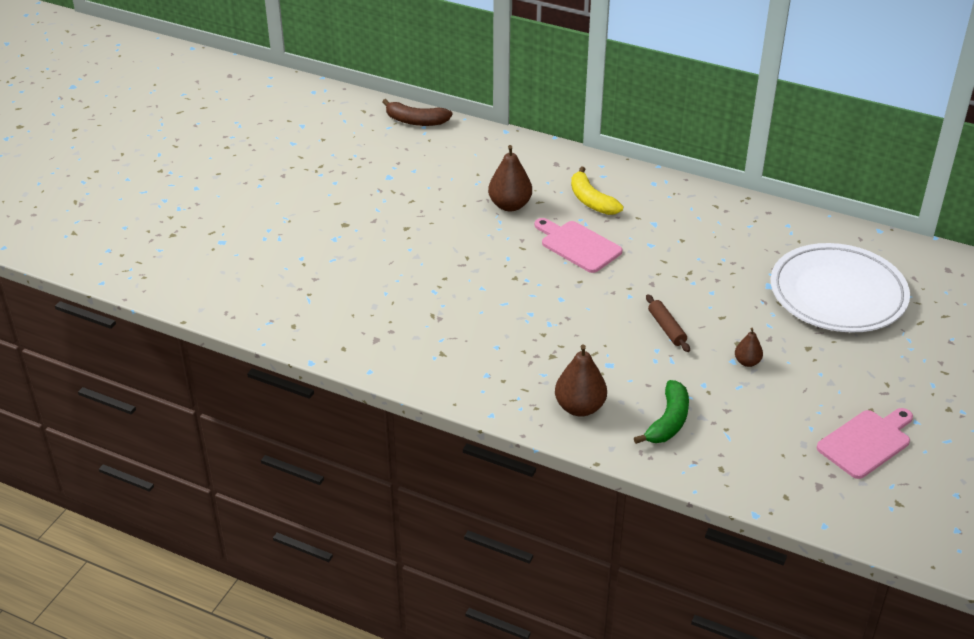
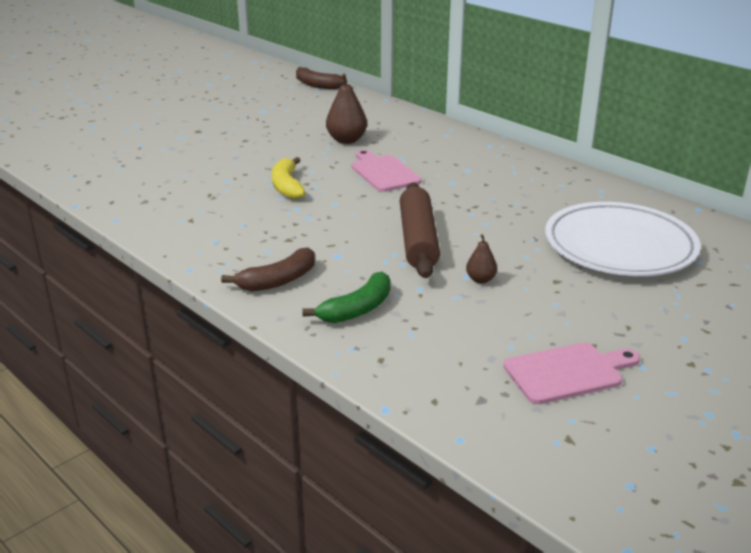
camera: 20 degrees right, 10 degrees down
brown pear [555,344,607,417] -> brown banana [221,247,315,291]
yellow banana [571,166,623,215] -> yellow banana moved to [272,157,306,199]
brown rolling pin [646,294,690,352] -> brown rolling pin [400,182,440,278], size x1.98

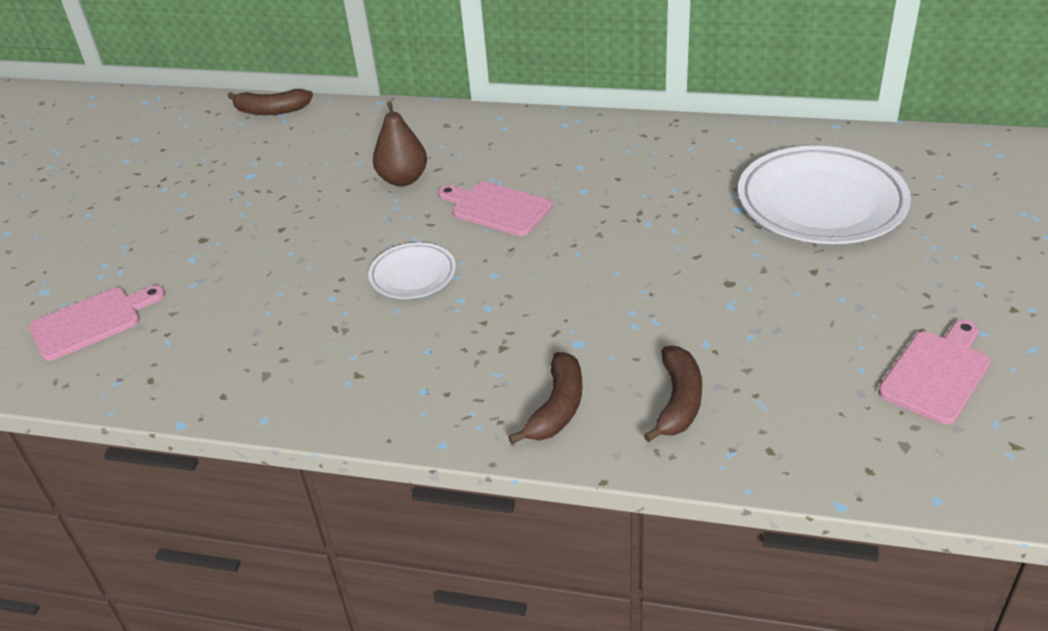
camera: 30 degrees left, 10 degrees up
yellow banana [272,157,306,199] -> white plate [368,243,456,299]
green banana [302,272,391,323] -> brown banana [644,346,702,442]
brown rolling pin [400,182,440,278] -> none
brown pear [466,234,497,283] -> none
none -> pink cutting board [29,286,165,361]

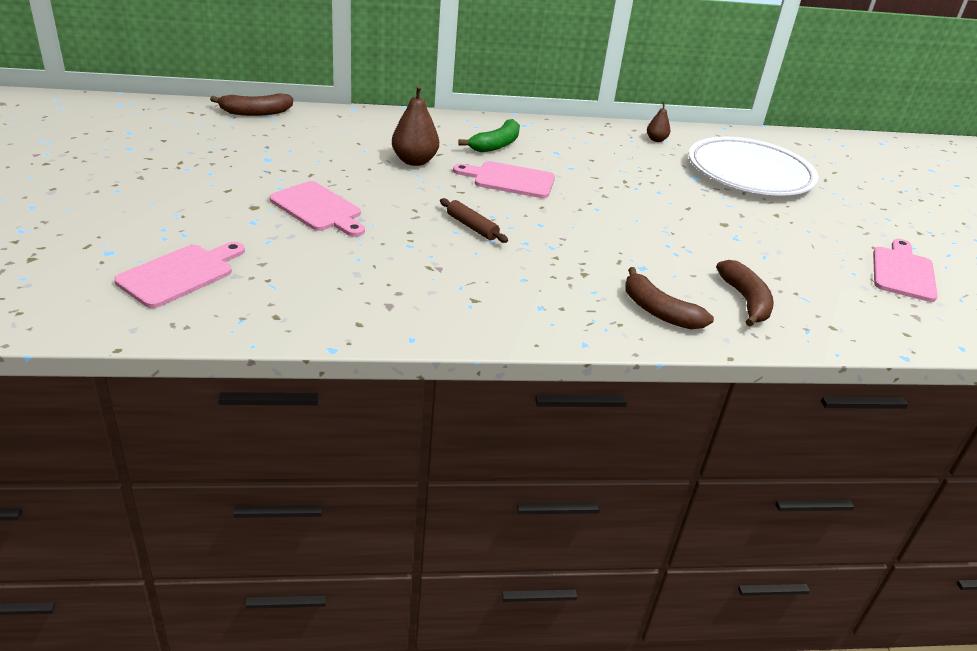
camera: 25 degrees left, 5 degrees down
white plate [368,243,456,299] -> brown rolling pin [440,198,508,243]
brown banana [508,352,582,444] -> brown banana turned 135 degrees clockwise [625,267,714,330]
none -> pink cutting board [269,181,365,237]
none -> green banana [458,119,520,152]
none -> brown pear [647,102,670,142]

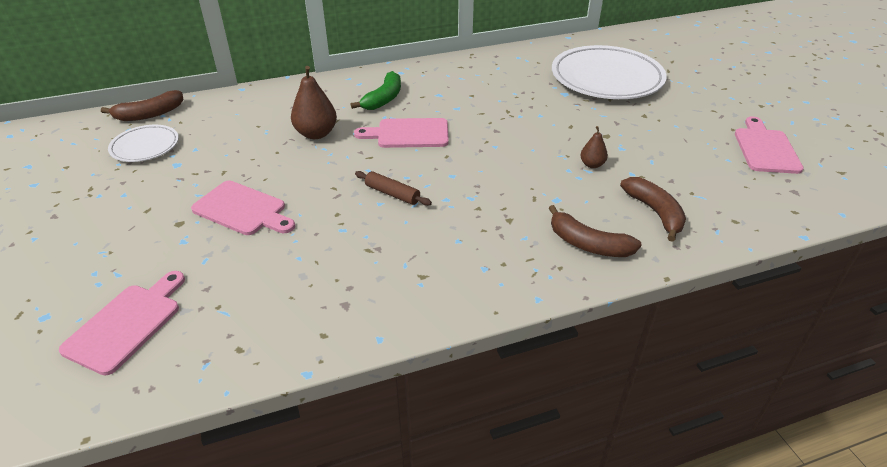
camera: 10 degrees left, 5 degrees up
brown pear [647,102,670,142] -> brown pear moved to [580,126,608,168]
none -> white plate [108,125,179,162]

